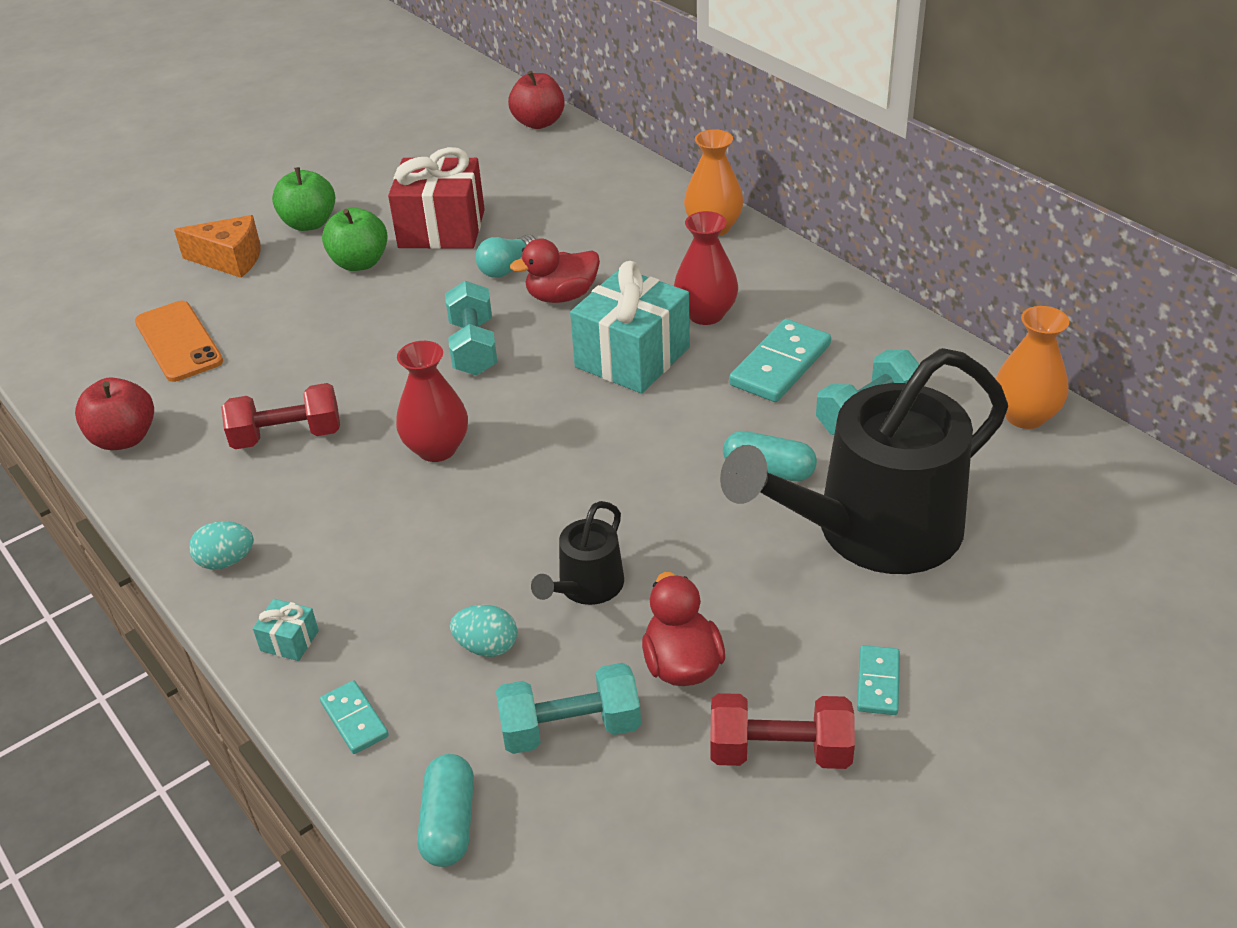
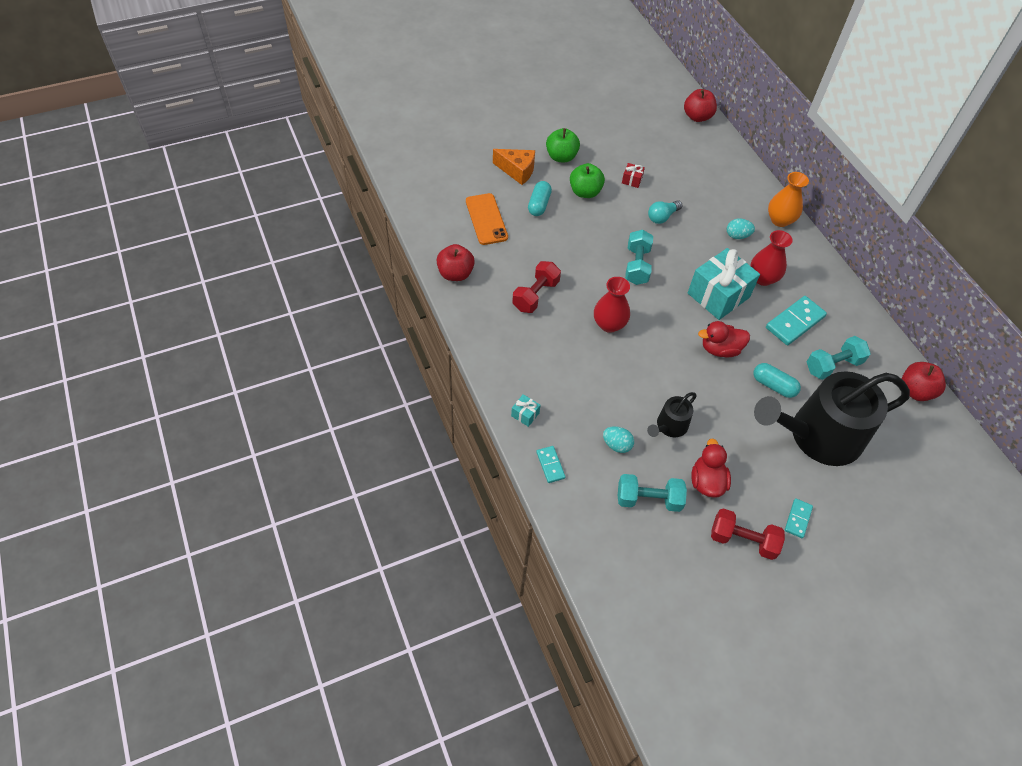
camera: 10 degrees right, 15 degrees up
turquoise egg [189,521,254,570] -> turquoise egg moved to [727,219,755,239]
red dumbbell [221,383,340,449] -> red dumbbell turned 60 degrees counterclockwise [512,261,561,313]
red gift [388,147,485,249] -> red gift [622,163,645,188], size x0.41
turquoise capsule [417,754,474,867] -> turquoise capsule moved to [528,181,552,216]
red duck [510,238,600,303] -> red duck moved to [698,321,750,357]
orange vase [995,306,1069,429] -> red apple [902,362,946,401]

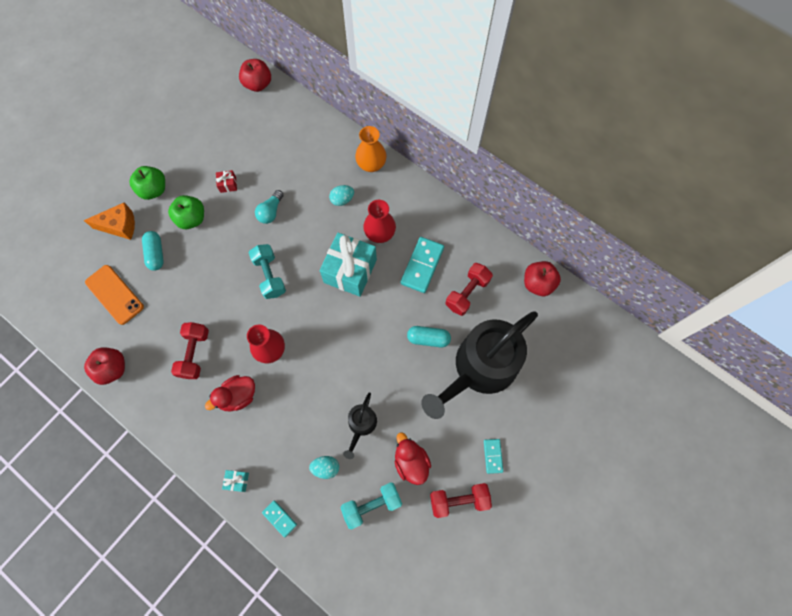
camera: 25 degrees left, 15 degrees up
red duck [698,321,750,357] -> red duck moved to [205,375,255,411]
turquoise dumbbell [807,336,871,380] -> red dumbbell [446,263,493,316]

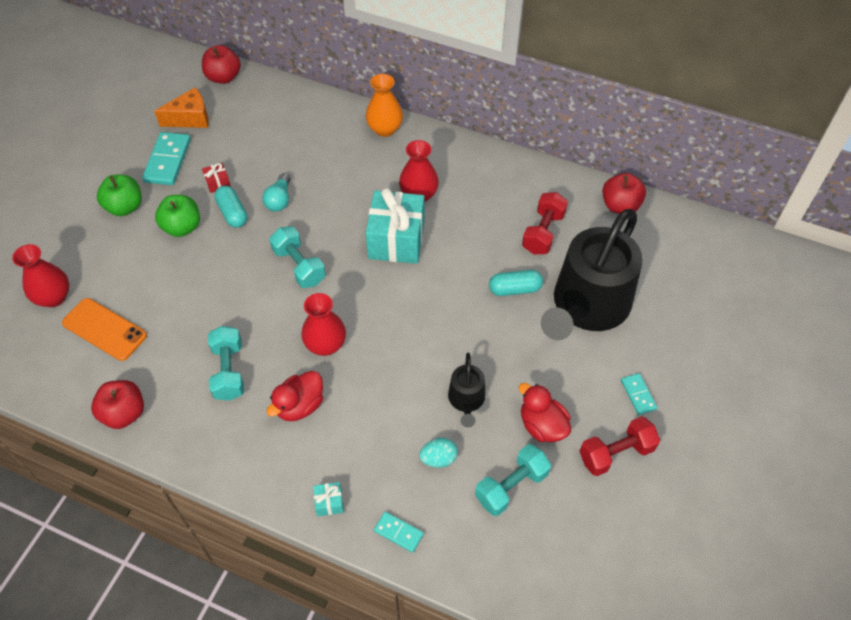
camera: 15 degrees left, 15 degrees down
orange cheese [84,203,135,240] -> orange cheese moved to [154,88,209,128]
turquoise capsule [142,231,164,271] -> turquoise capsule moved to [214,186,247,228]
red dumbbell [171,322,209,379] -> turquoise dumbbell [208,326,244,401]
turquoise egg [329,185,354,206] -> none
turquoise domino [400,237,444,293] -> turquoise domino moved to [142,132,191,185]
none -> red vase [12,244,69,307]

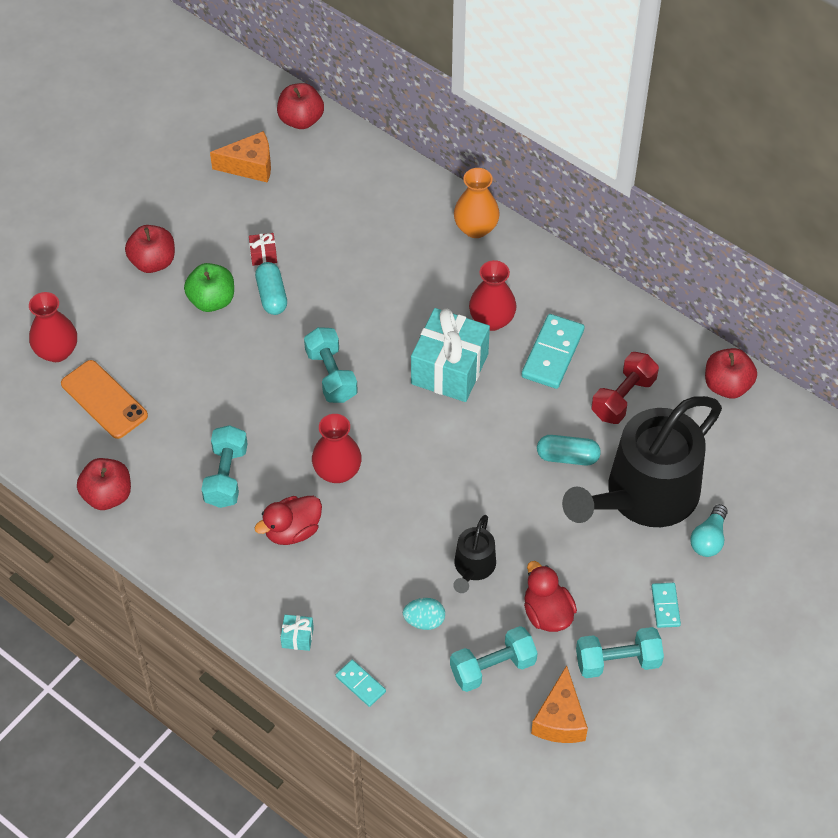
camera: 15 degrees right, 0 degrees up
green apple [97,175,142,216] -> red apple [125,225,175,273]
turquoise domino [142,132,191,185] -> turquoise domino moved to [521,314,585,389]
turquoise light bulb [262,173,290,212] -> turquoise light bulb moved to [690,504,728,557]
red dumbbell [579,416,660,476] -> turquoise dumbbell [576,627,664,678]
none -> orange cheese [531,665,588,743]

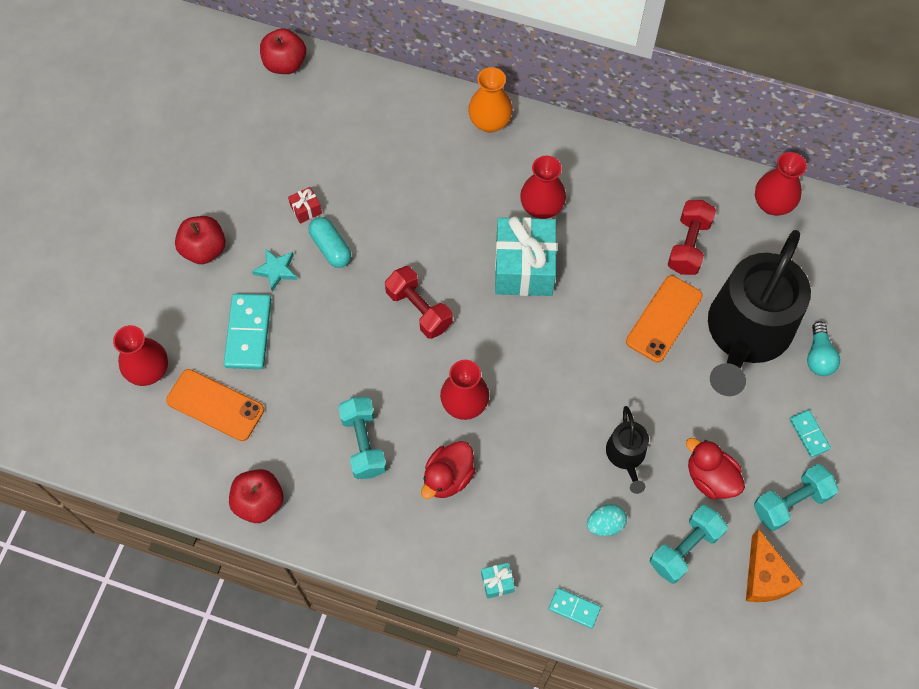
camera: 20 degrees left, 10 degrees up
green apple [184,263,234,312] -> turquoise star [252,249,297,292]
orange cheese [210,131,271,183] -> none
turquoise dumbbell [304,327,358,403] -> red dumbbell [385,266,453,339]
turquoise domino [521,314,585,389] -> turquoise domino moved to [224,294,271,369]
turquoise capsule [537,435,601,465] -> orange phone [626,275,703,362]
red apple [705,348,757,398] -> red vase [755,152,807,215]

